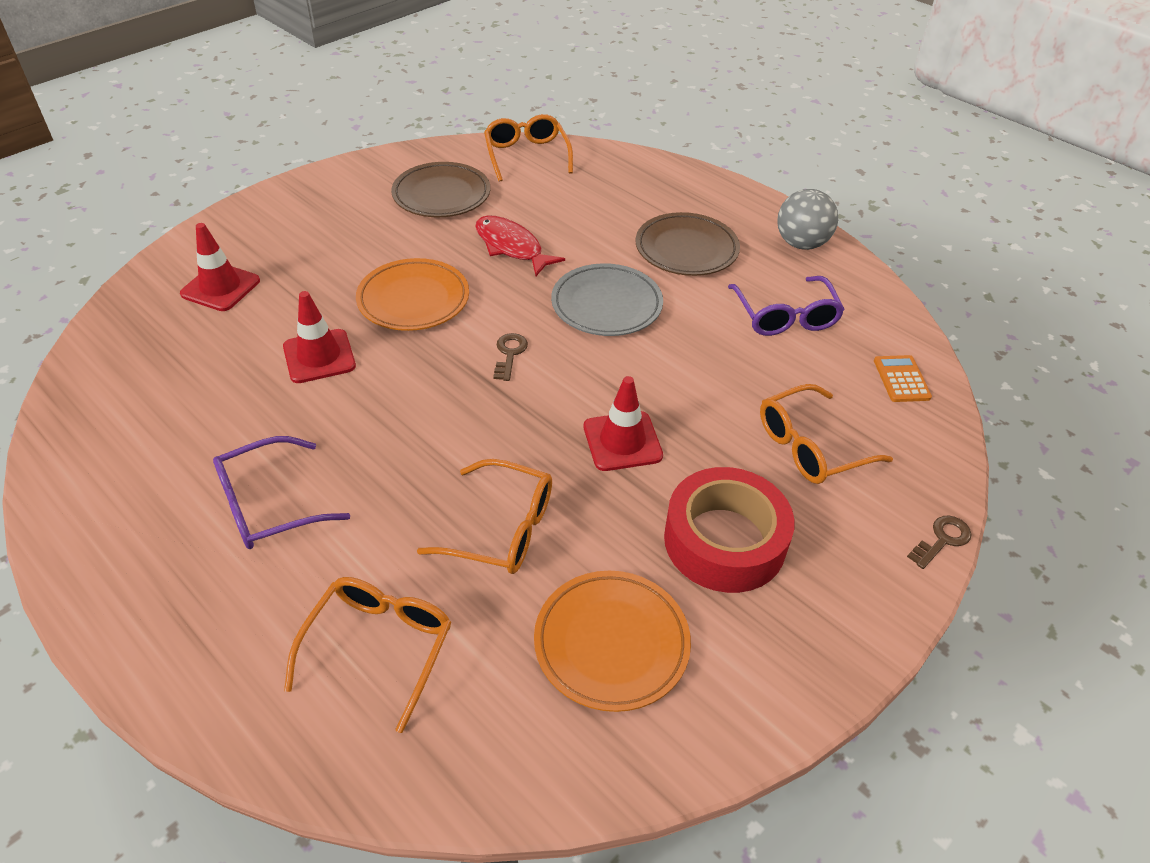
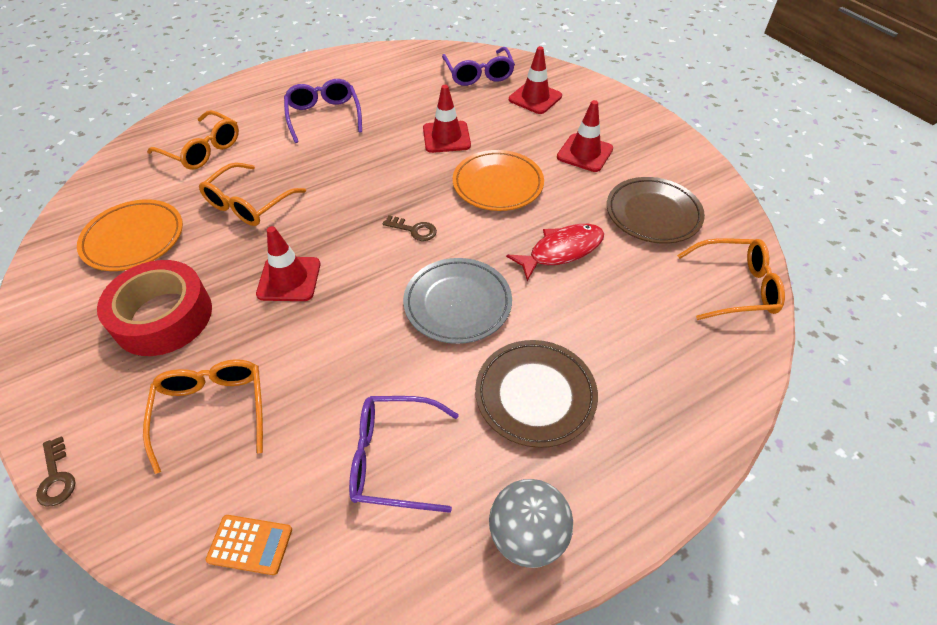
camera: 105 degrees right, 5 degrees up
none -> purple glasses [442,47,515,86]
none -> red traffic cone [557,100,613,172]

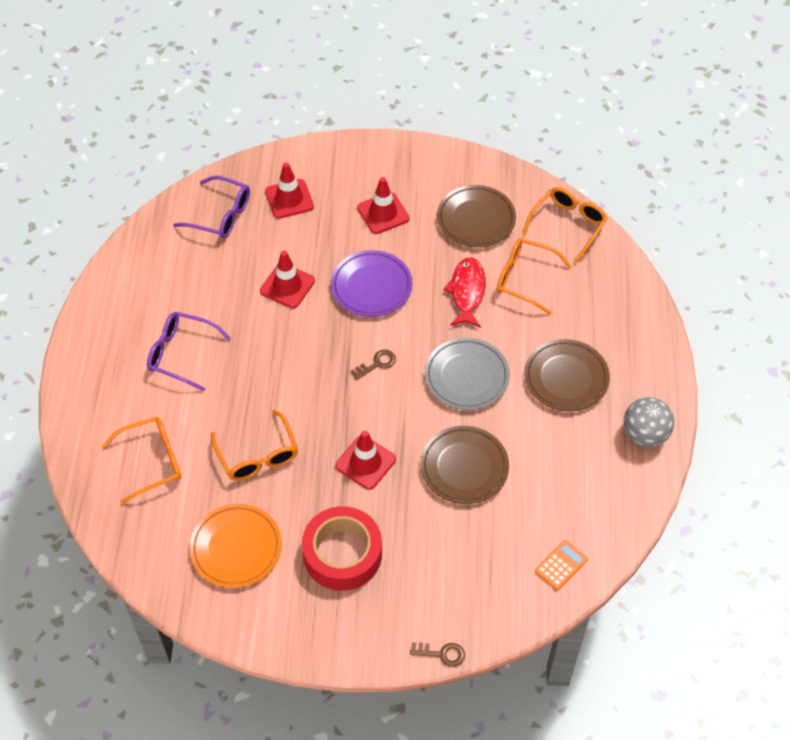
camera: 55 degrees left, 5 degrees up
orange glasses [143,359,263,474] -> orange glasses moved to [497,238,572,315]
purple glasses [349,396,459,513] -> none
orange plate [453,150,544,211] -> purple plate [331,250,413,317]
none -> brown plate [421,426,509,504]

